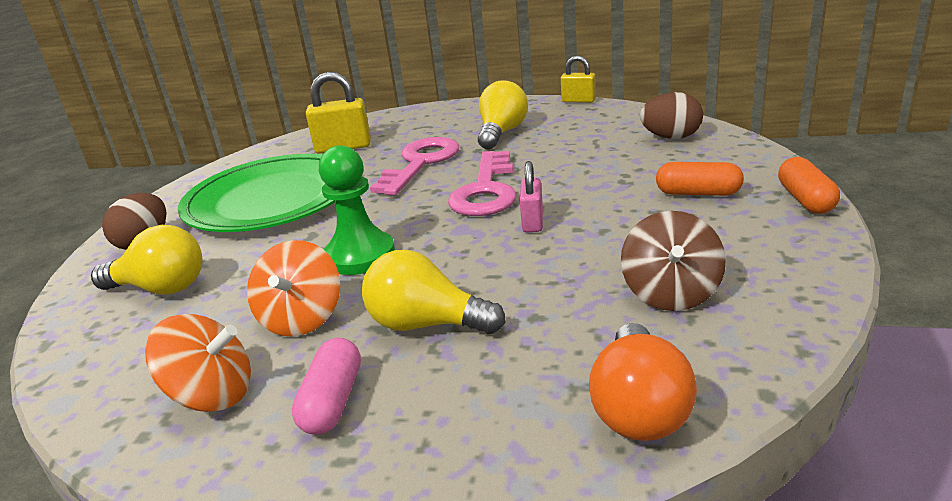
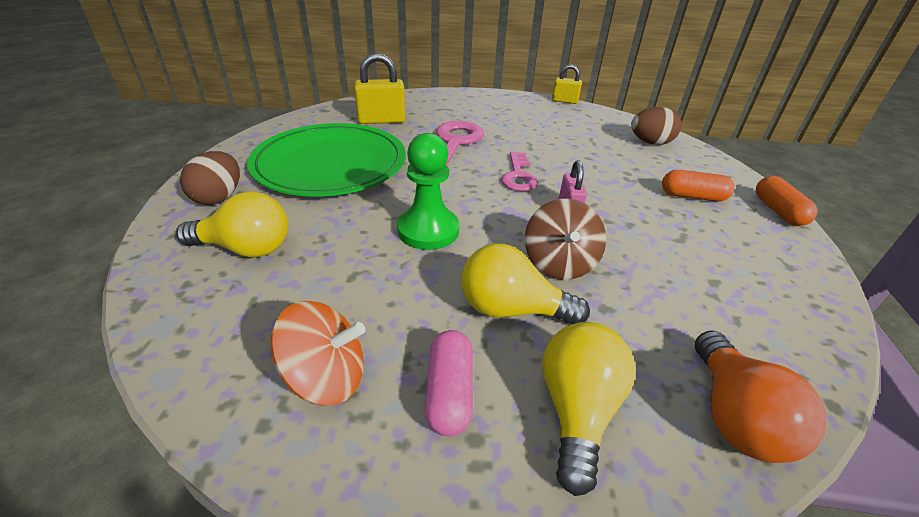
camera: 10 degrees left, 10 degrees up
orange spinning top [247,240,340,337] -> none
pink key [448,151,517,216] -> pink key [502,152,538,191], size x0.64
yellow light bulb [478,80,528,149] -> yellow light bulb moved to [542,322,635,496]
brown spinning top [621,211,726,311] -> brown spinning top moved to [525,199,606,280]

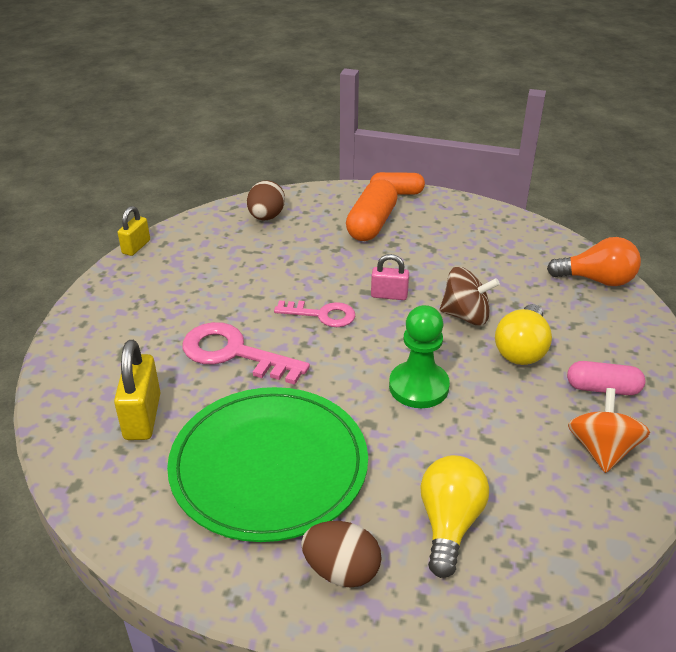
camera: 80 degrees left, 0 degrees up
yellow light bulb [542,322,635,496] -> none
orange capsule [662,170,735,202] -> orange capsule [346,179,398,241], size x1.52

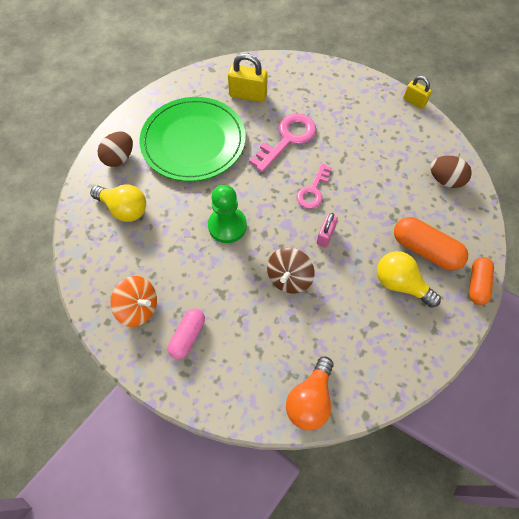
camera: 105 degrees right, 25 degrees up
yellow light bulb [495,304,552,365] -> yellow light bulb moved to [377,251,441,308]

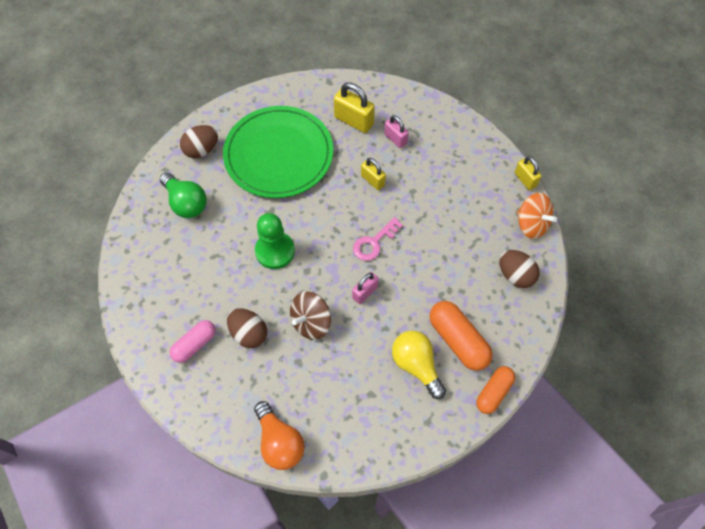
camera: 20 degrees right, 0 degrees up
yellow light bulb [90,185,146,222] -> green light bulb [160,172,207,218]
orange spinning top [110,276,157,327] -> orange spinning top moved to [517,193,557,239]
pink key [249,114,316,172] -> yellow padlock [361,158,386,190]
orange light bulb [286,356,334,431] -> orange light bulb turned 75 degrees counterclockwise [254,401,305,470]
none -> brown egg [227,308,267,348]
none -> pink padlock [384,115,409,148]

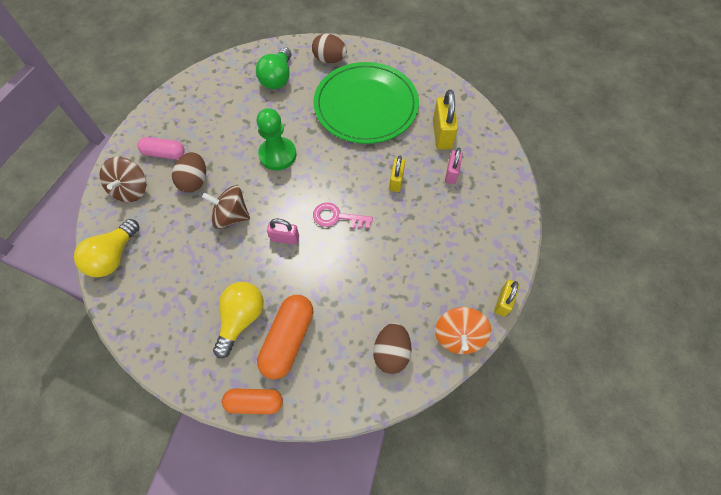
camera: 55 degrees right, 0 degrees up
orange light bulb [254,401,305,470] -> yellow light bulb [74,219,139,277]
none -> brown spinning top [99,157,146,202]

